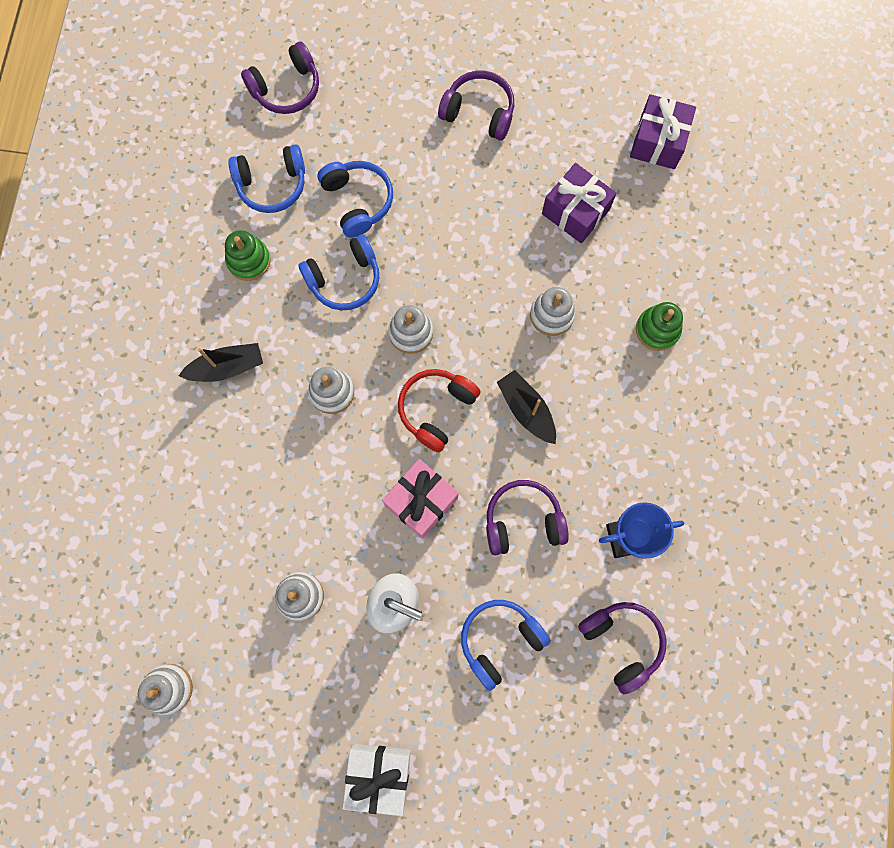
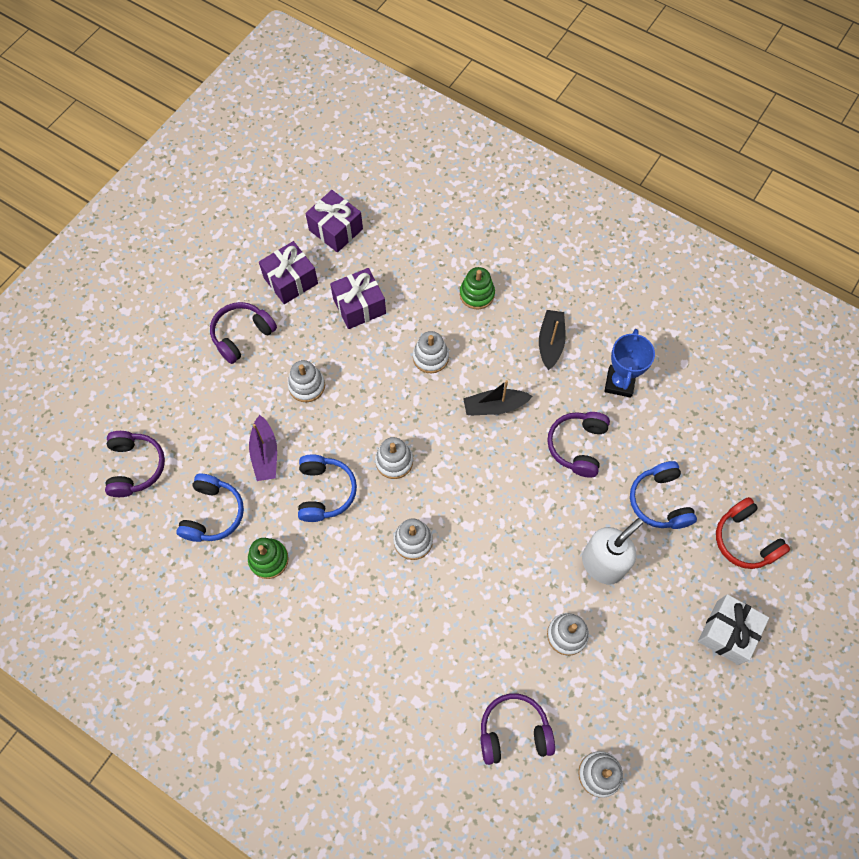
camera: 65 degrees left, 10 degrees down
black boat [179,343,263,382] -> black boat moved to [539,310,566,370]
blue headphones [318,161,393,238] -> purple boat [249,415,277,481]
pink gift [382,459,458,538] -> none
red headphones [398,369,481,453] -> red headphones moved to [716,497,790,569]
purple headphones [578,602,667,694] -> purple headphones moved to [480,693,555,765]
none -> purple gift [259,241,318,304]
none -> white stacking toy [288,360,325,402]

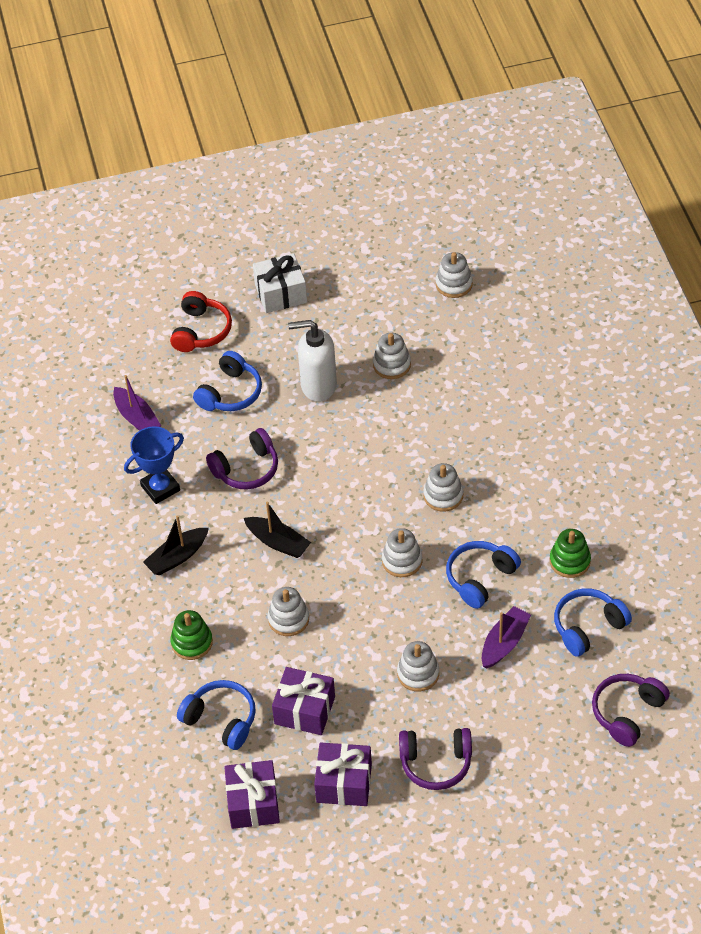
camera: 135 degrees left, 15 degrees down
purple headphones [480,693,555,765] -> none
none -> purple boat [113,375,161,431]
none -> blue headphones [177,680,256,750]

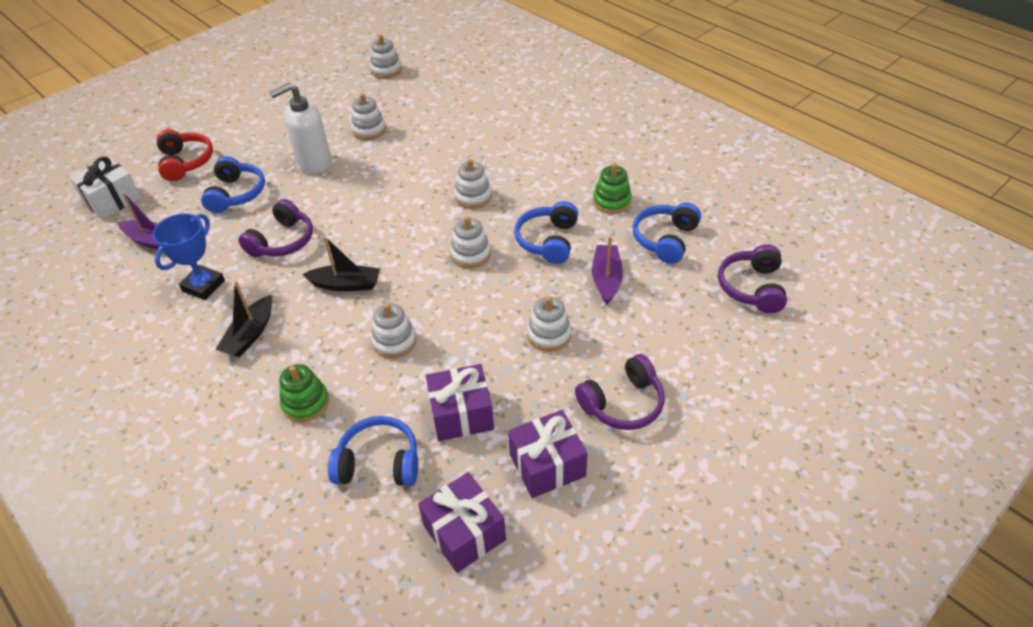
camera: 30 degrees left, 5 degrees down
white gift [253,253,307,313] -> white gift moved to [69,157,141,219]

